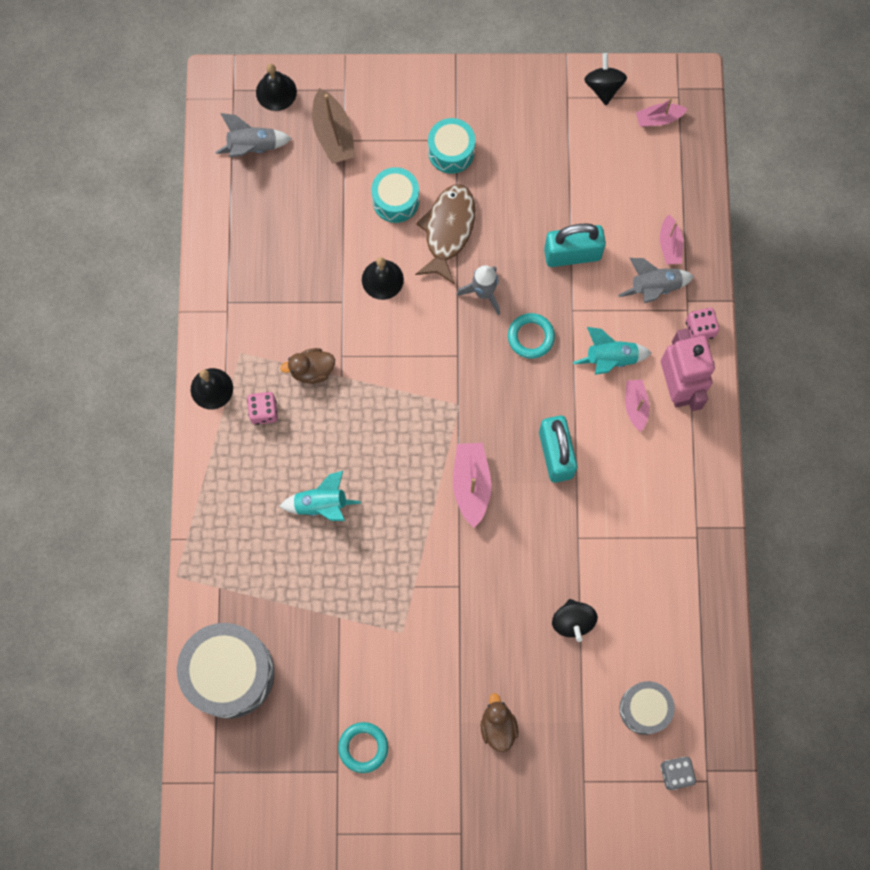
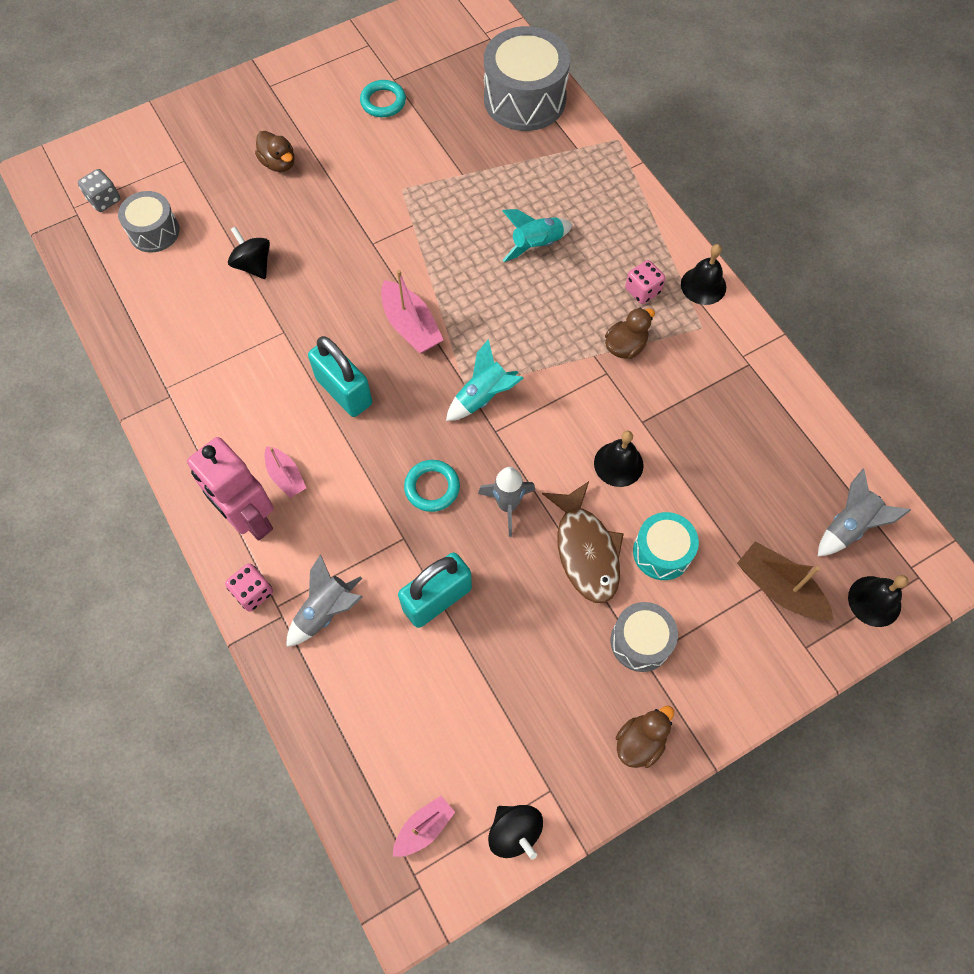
camera: 150 degrees right, 10 degrees down
turquoise drum [428,118,475,174] -> grey drum [610,602,678,672]
turquoise rocket [573,327,652,375] -> turquoise rocket moved to [446,339,524,421]
pink boat [660,215,683,264] -> none
none -> brown duck [616,706,674,768]

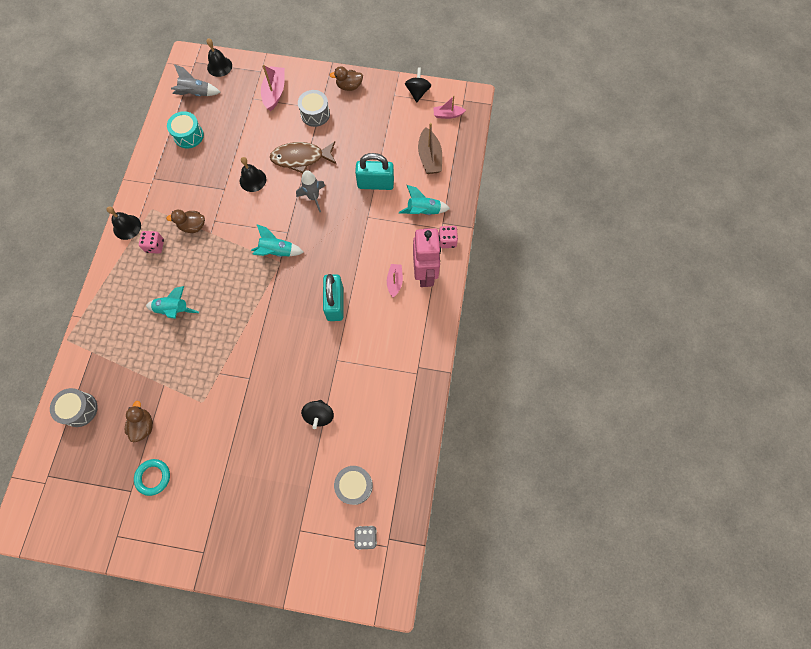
camera: 140 degrees left, 5 degrees up
brown duck [255,131,294,172] -> brown duck moved to [125,401,153,442]
grey rocket [286,554,363,647] -> turquoise rocket [399,185,450,215]
pink boat [381,270,443,353] -> pink boat moved to [261,65,285,111]
turquoise ring [404,460,460,512] -> none
grey drum [484,26,570,131] -> grey drum [50,388,98,427], size x0.57
brown fish [542,481,624,603] -> brown fish turned 120 degrees counterclockwise [270,141,336,173]
turquoise drum [633,512,699,580] -> turquoise drum moved to [167,111,204,149]
brown boat [737,541,834,620] -> brown boat moved to [418,123,442,174]

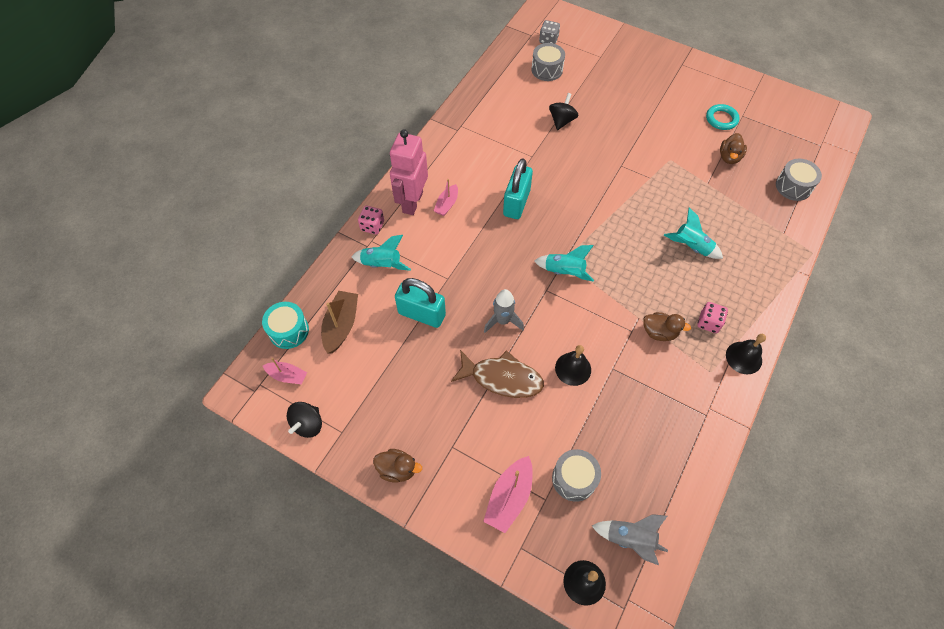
camera: 160 degrees left, 10 degrees down
turquoise drum [167,111,204,149] -> turquoise drum moved to [262,302,309,349]
grey drum [298,90,330,127] -> grey drum moved to [552,449,601,502]

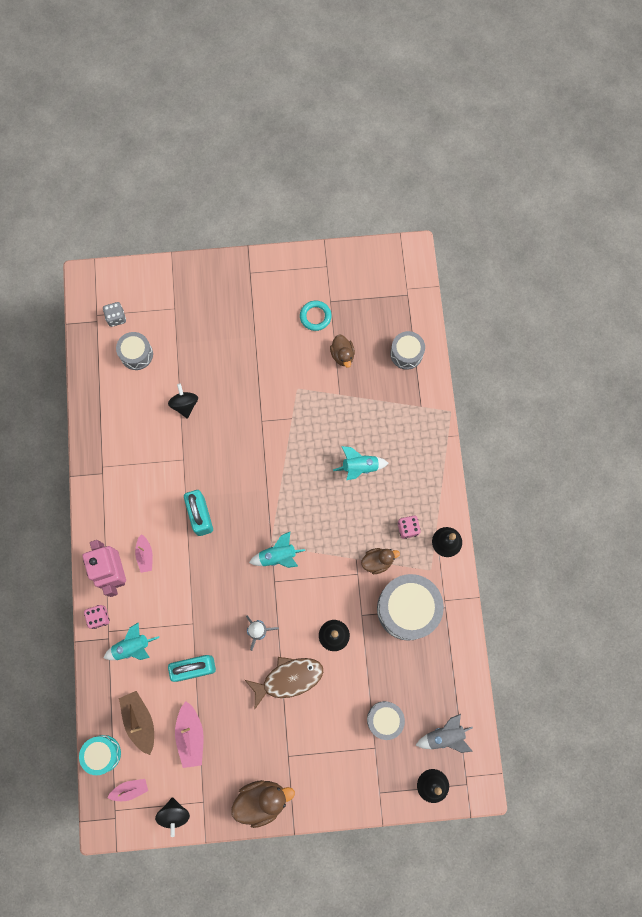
camera: 35 degrees left, 15 degrees up
brown duck [373,449,422,483] -> brown duck [231,780,295,828], size x1.57
pink boat [483,456,533,533] -> pink boat moved to [175,701,204,768]
none -> grey drum [377,574,444,641]

